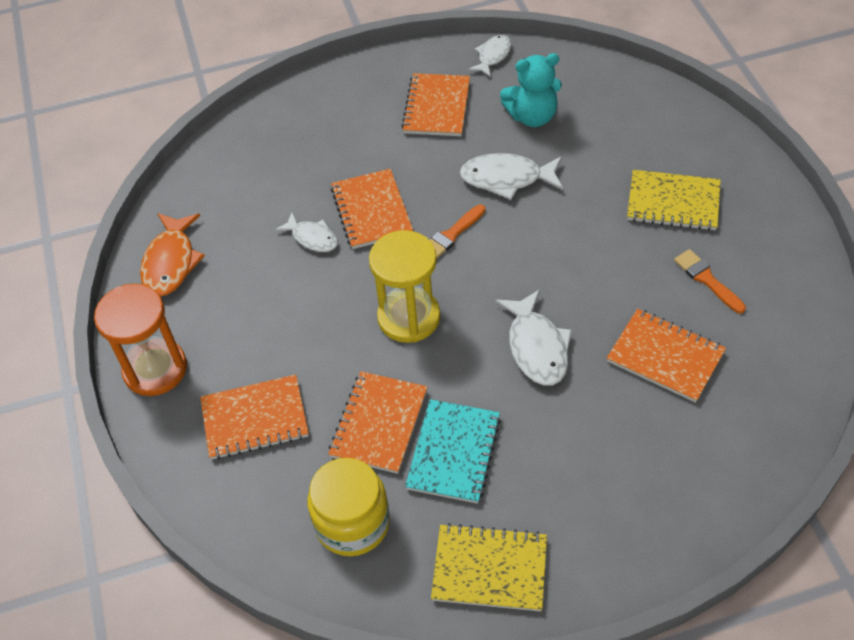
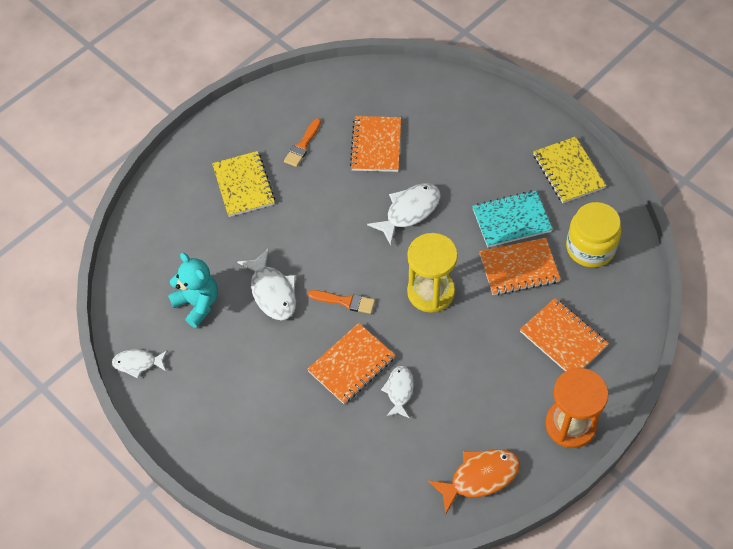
camera: 120 degrees left, 5 degrees up
orange notebook [402,73,470,136] -> none

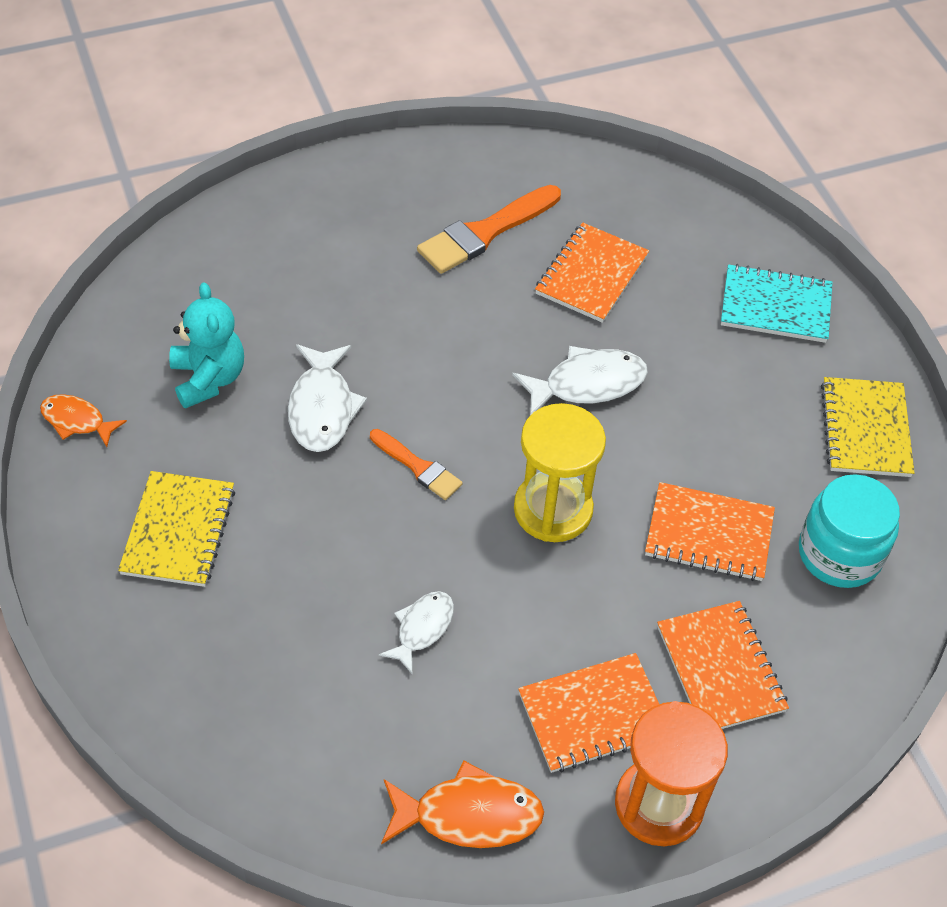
camera: 20 degrees right, 5 degrees down
white fish [112,349,168,378] -> orange fish [40,394,127,447]
yellow notebook [212,151,275,217] -> yellow notebook moved to [118,471,235,587]
orange brush [284,118,321,167] -> orange brush [417,185,561,274], size x1.69
orange notebook [307,323,396,404] -> orange notebook moved to [518,653,659,773]
turquoise notebook [472,190,553,247] -> turquoise notebook moved to [721,264,833,343]
yellow jar [566,202,622,268] -> turquoise jar [799,474,900,588]

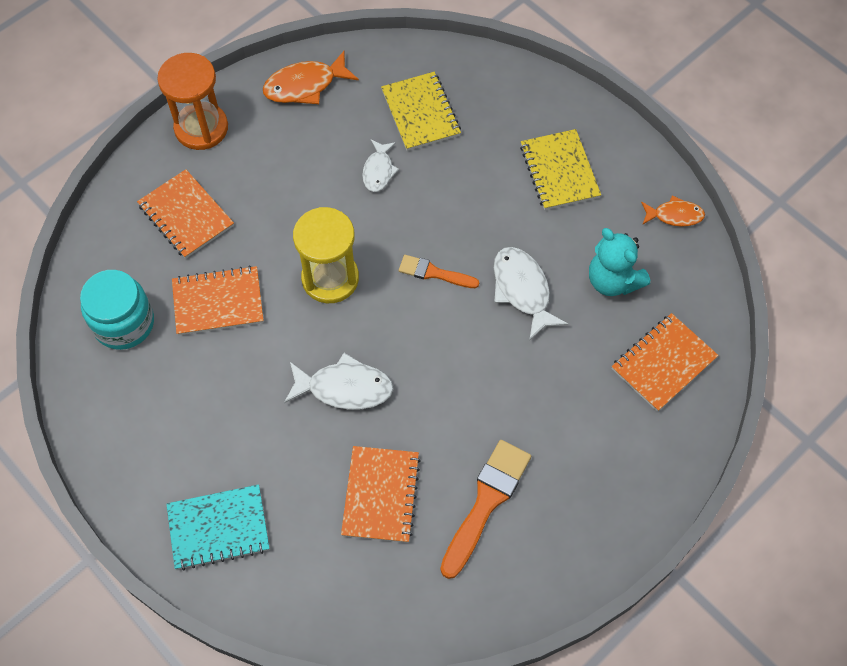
camera: 160 degrees right, 10 degrees up
white fish [512,346,648,416] -> white fish turned 135 degrees counterclockwise [284,353,393,410]
orange notebook [518,653,659,773] -> orange notebook moved to [612,313,719,412]
yellow notebook [821,377,915,477] -> yellow notebook moved to [381,72,461,151]

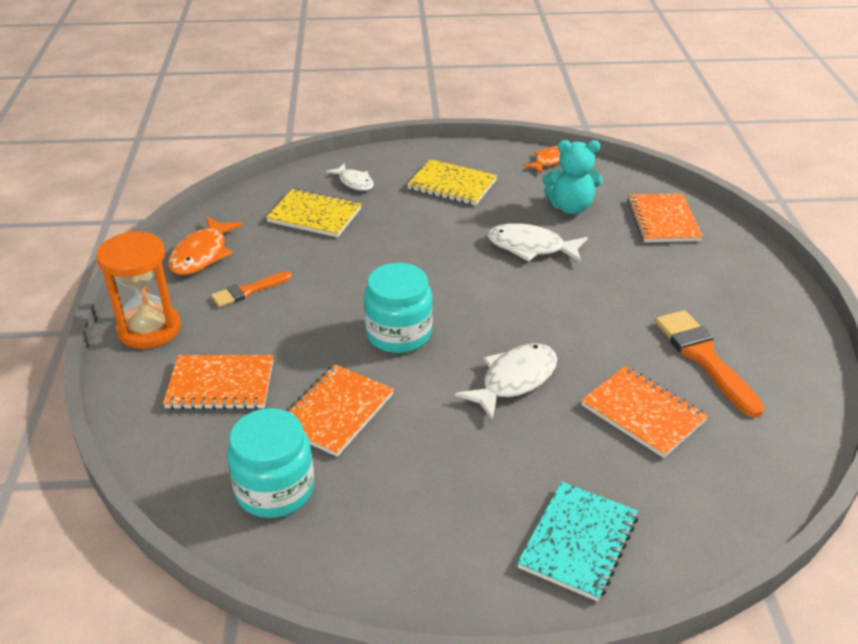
camera: 50 degrees left, 25 degrees down
yellow hourglass [293,207,359,303] -> turquoise jar [364,263,433,353]
white fish [362,140,399,192] -> white fish moved to [326,163,374,191]
orange brush [399,255,479,288] -> orange brush moved to [211,271,292,307]

